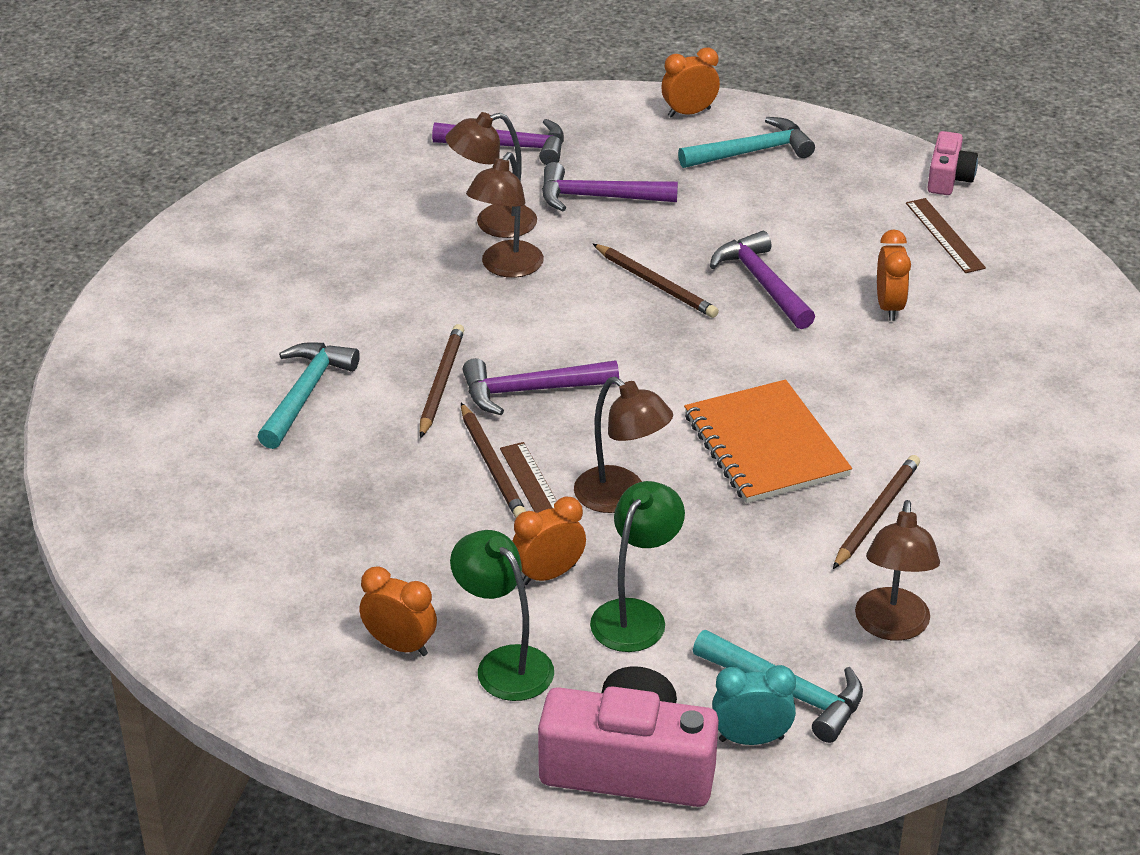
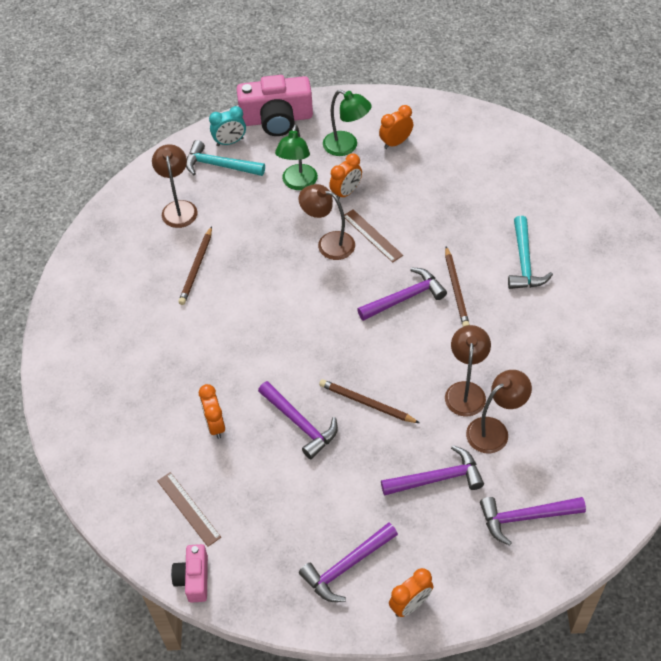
camera: 165 degrees right, 15 degrees up
orange clock [360,567,437,656] -> orange clock turned 135 degrees clockwise [379,105,413,149]
brown pencil [461,403,526,518] -> none
turquoise hammer [678,117,815,168] -> purple hammer [299,522,398,602]
orange notebook [684,379,852,503] -> none

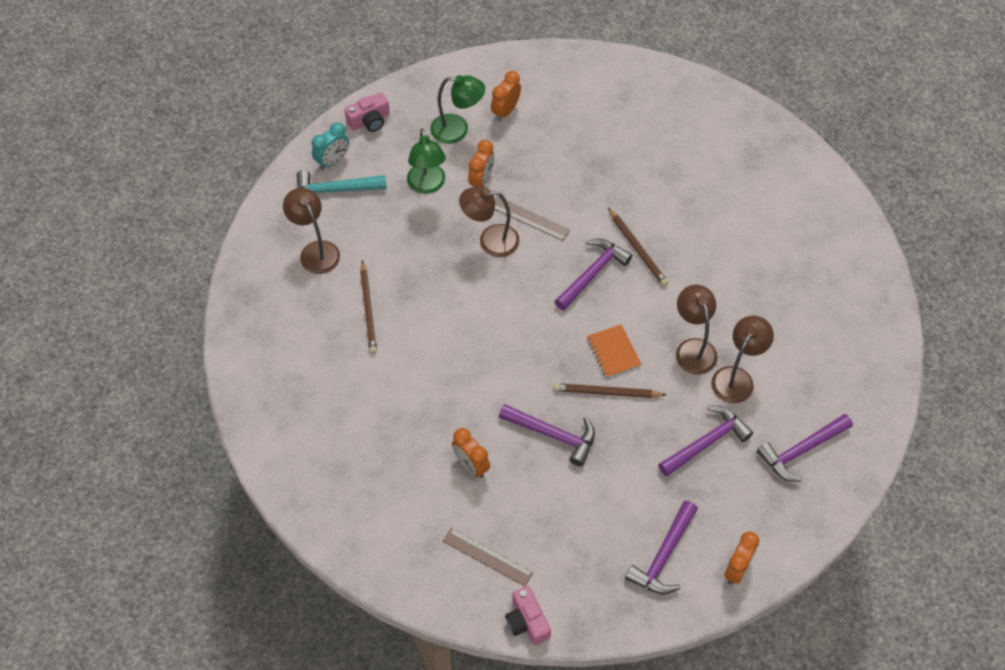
camera: 25 degrees left, 5 degrees up
pink camera [237,75,313,136] -> pink camera [345,93,390,132], size x0.54
turquoise hammer [508,216,553,289] -> none
none -> orange notebook [587,324,641,378]

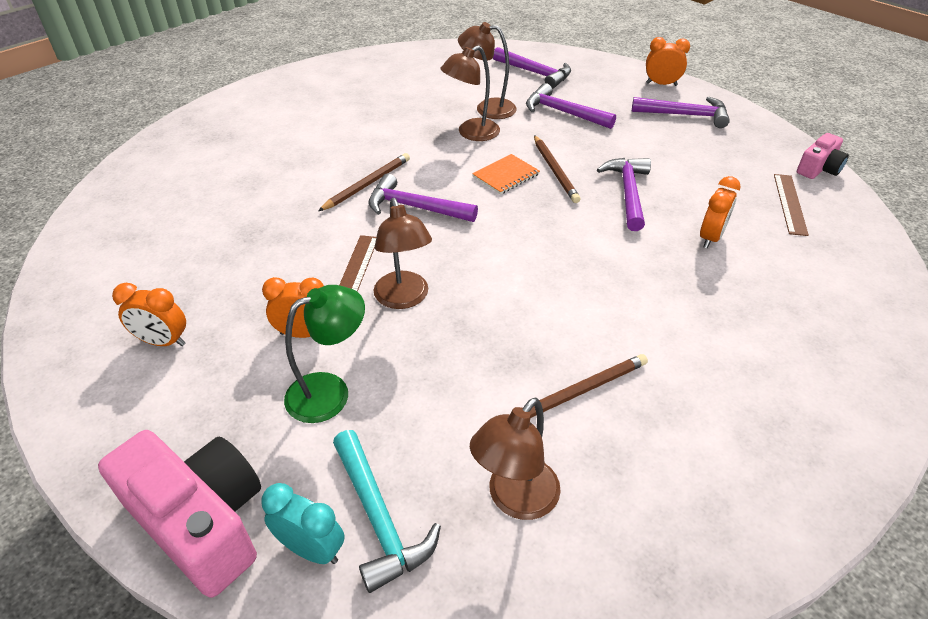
camera: 110 degrees left, 15 degrees down
pink camera [345,93,390,132] -> pink camera [98,430,261,598], size x1.86
green lamp [430,75,485,144] -> none

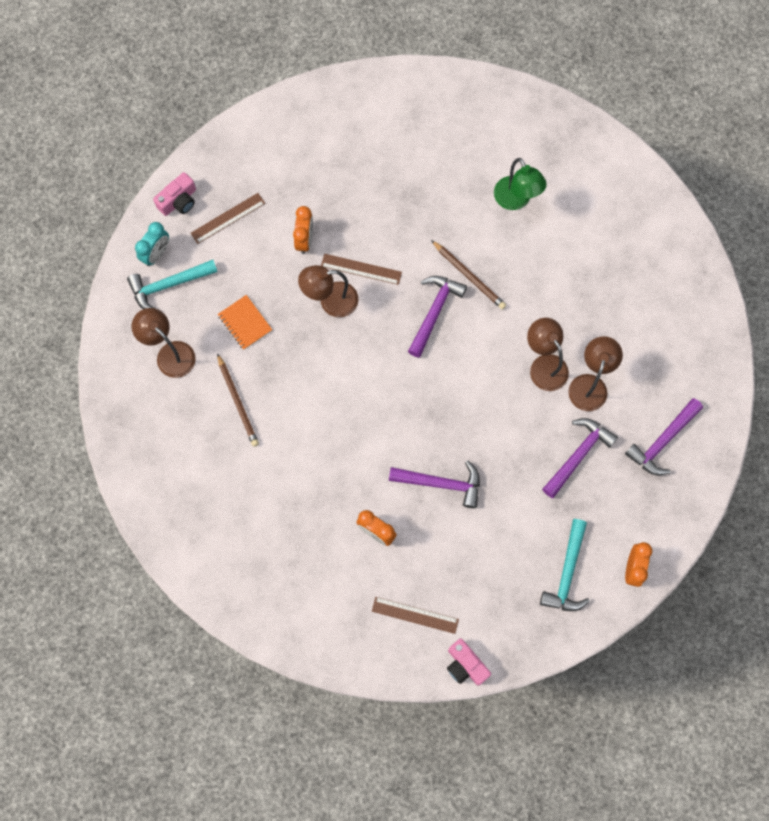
camera: 95 degrees right, 30 degrees up
pink camera [98,430,261,598] -> pink camera [153,172,196,216], size x0.54
orange clock [112,283,186,346] -> none
green lamp [284,285,365,423] -> green lamp moved to [494,158,547,210]
orange notebook [472,154,540,195] -> orange notebook moved to [218,295,272,350]
brown pencil [534,135,581,203] -> none
purple hammer [632,96,730,128] -> turquoise hammer [540,519,590,611]
none -> brown ruler [191,193,265,244]

